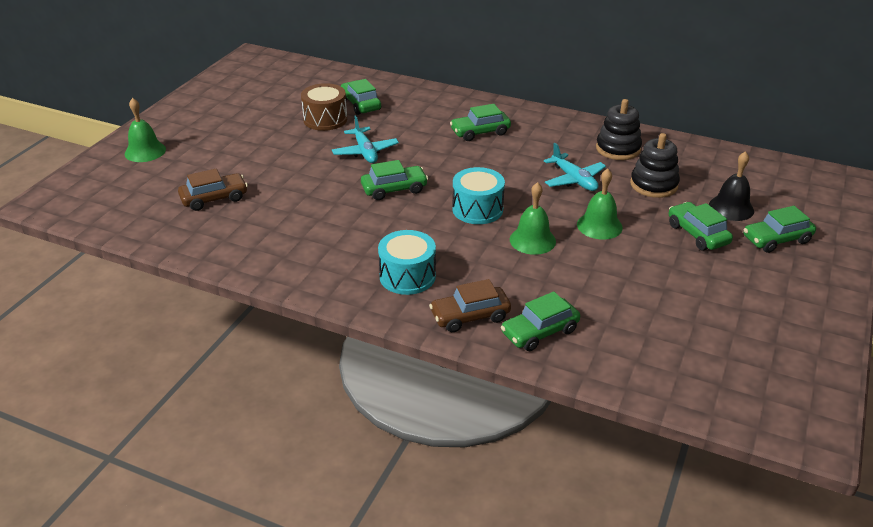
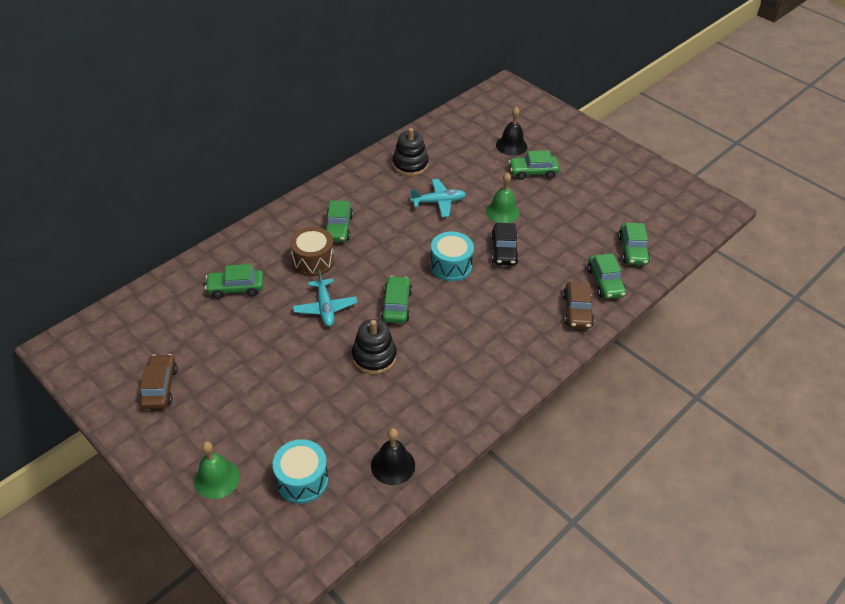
camera: 70 degrees left, 10 degrees up
brown car [178,169,248,211] -> brown car moved to [139,354,178,409]
brown drum [301,83,347,131] -> brown drum moved to [290,227,334,277]
turquoise plane [332,115,399,163] -> turquoise plane turned 75 degrees clockwise [293,269,358,327]
turquoise drum [378,230,436,295] -> turquoise drum moved to [273,439,328,504]
green bell [510,182,556,255] -> black car [491,223,519,265]
black stacking toy [630,133,680,198] -> black stacking toy moved to [352,319,397,374]
green car [744,206,816,253] -> green car moved to [618,223,650,265]
none -> black bell [371,428,415,485]

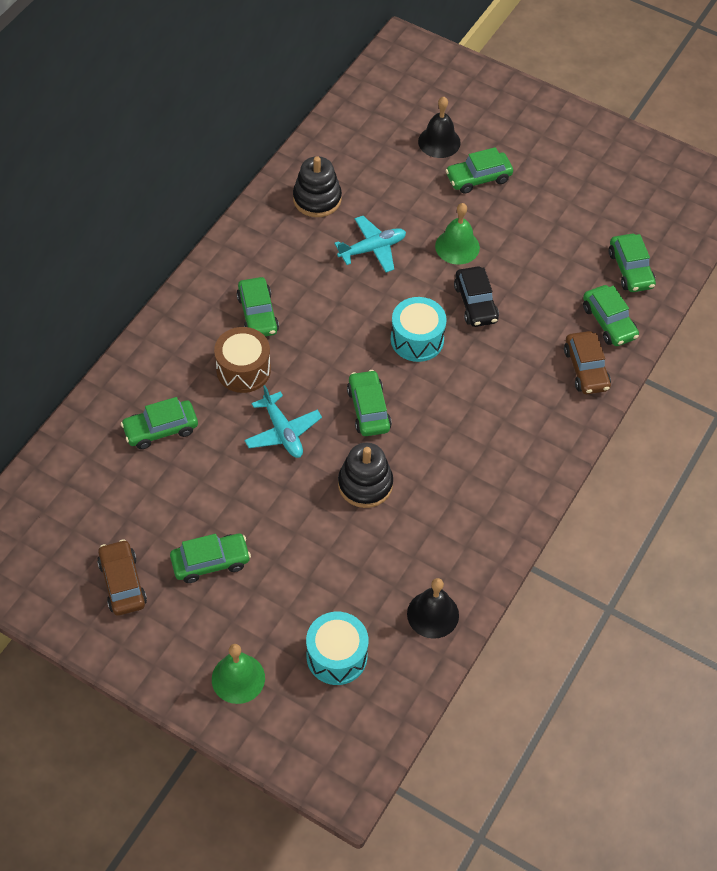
camera: 15 degrees left, 10 degrees up
none -> green car [170,534,251,583]

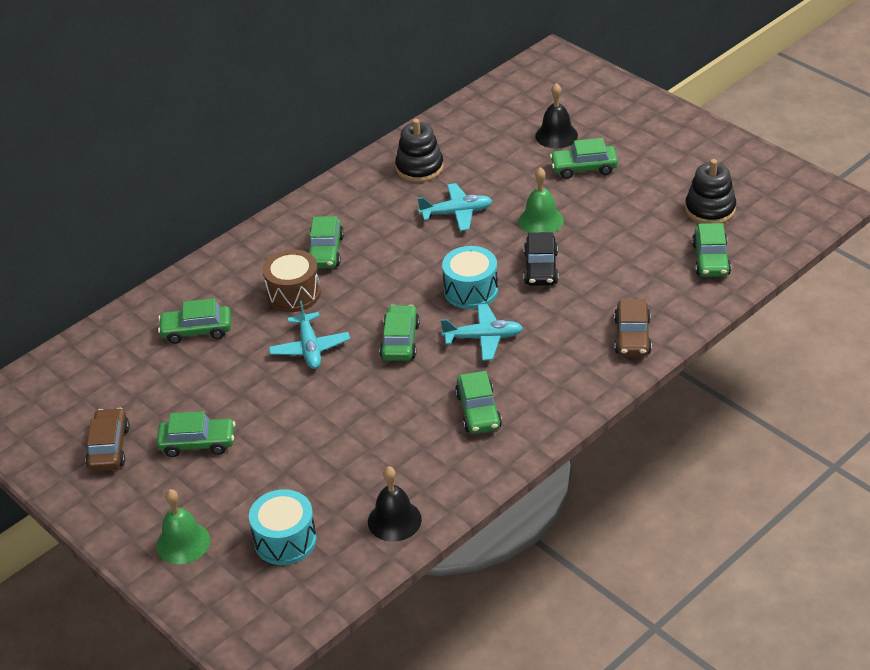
camera: 20 degrees right, 15 degrees down
black stacking toy [338,443,393,508] -> black stacking toy moved to [685,159,736,224]
green car [583,285,639,346] -> green car moved to [455,371,502,434]
none -> turquoise plane [440,304,523,361]

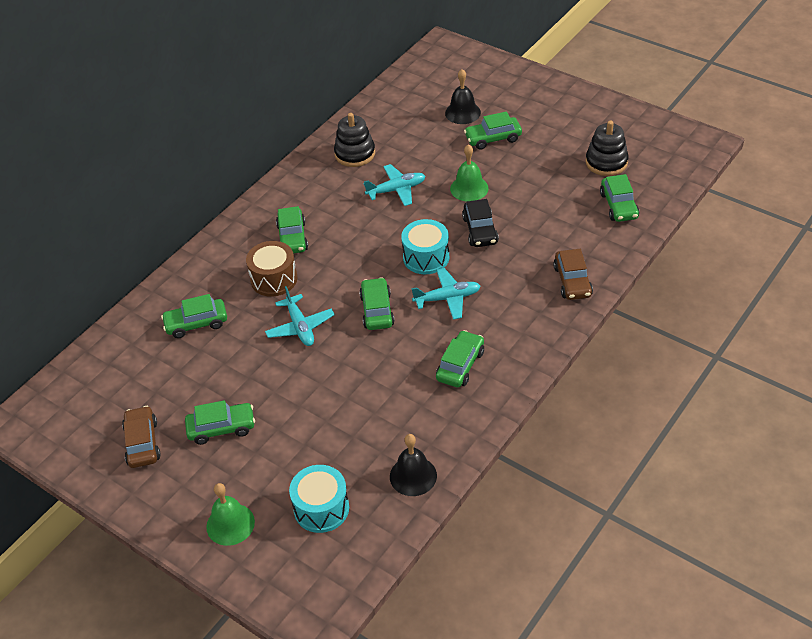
camera: 10 degrees left, 5 degrees up
green car [455,371,502,434] -> green car turned 135 degrees counterclockwise [436,330,484,387]

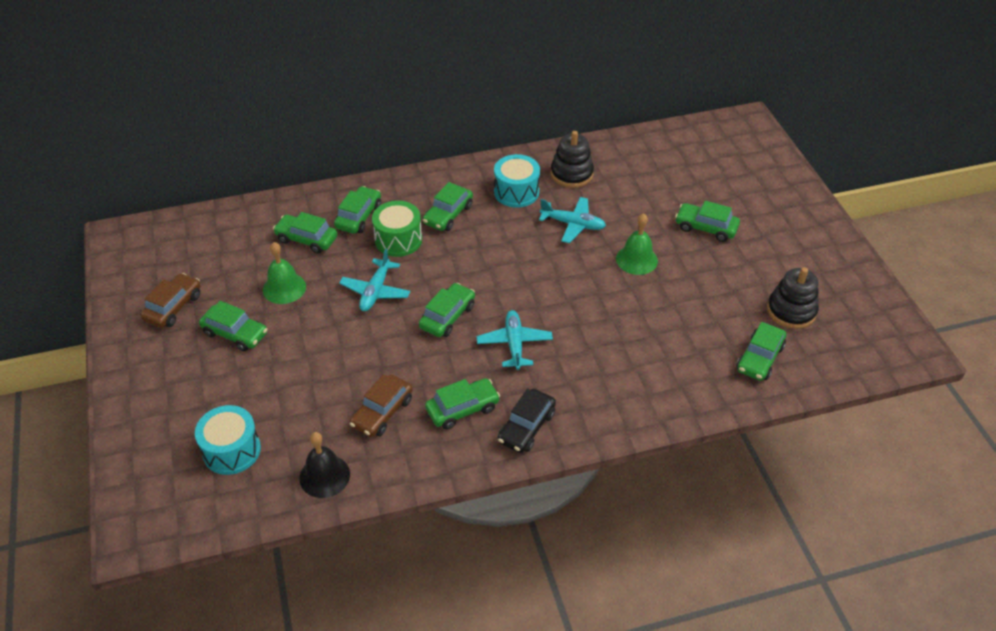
camera: 35 degrees right, 0 degrees up
green bell [206,483,255,546] -> green bell moved to [263,242,306,304]
brown drum [246,241,297,297] -> green drum [372,201,422,257]
turquoise drum [401,219,449,274] -> turquoise drum moved to [494,154,540,208]
turquoise plane [411,268,481,320] -> turquoise plane turned 120 degrees counterclockwise [477,310,553,370]
black bell [445,69,481,124] -> none
black car [462,199,499,247] -> black car moved to [498,389,556,453]
brown car [553,249,593,300] -> brown car moved to [350,374,413,437]
none -> green car [334,186,381,234]

